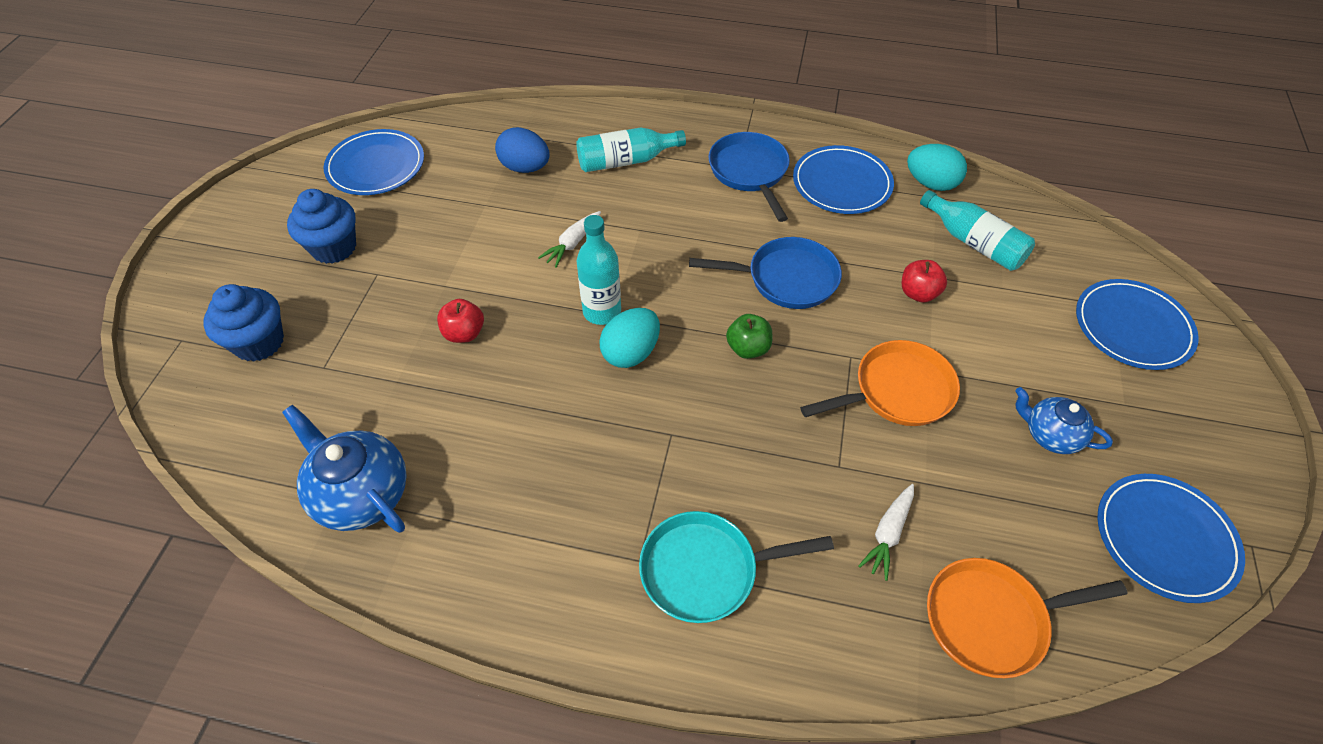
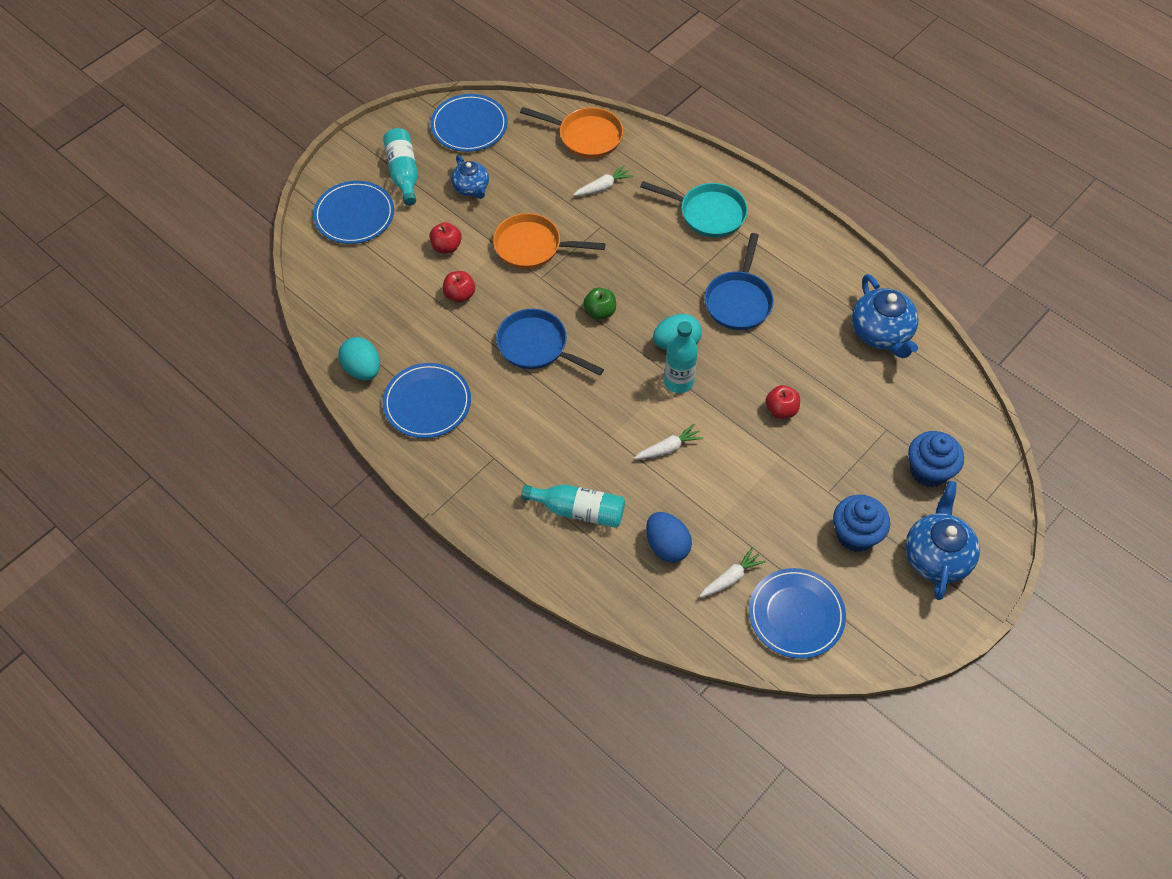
camera: 150 degrees left, 5 degrees up
blue pan [709,132,790,222] -> blue pan moved to [704,233,774,330]
turquoise bottle [920,190,1035,271] -> turquoise bottle moved to [383,128,418,206]
none -> red apple [429,222,462,254]
none -> white carrot [699,547,766,597]
none -> blue teapot [905,481,980,600]

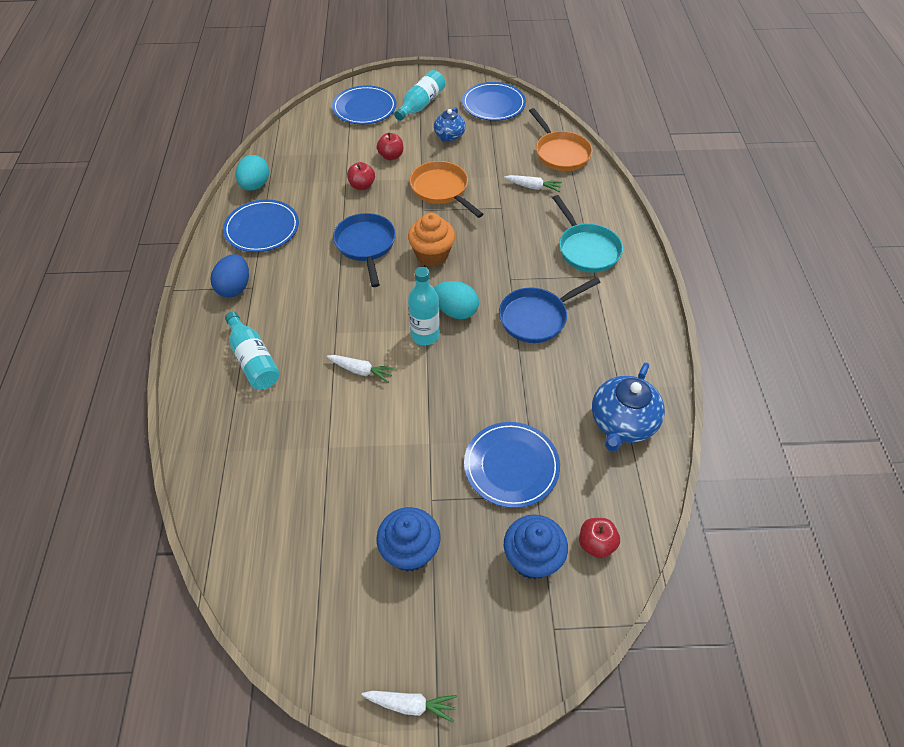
camera: 45 degrees right, 5 degrees down
green apple [583,288,616,320] -> orange cupcake [408,212,455,267]
blue egg [646,512,692,563] -> blue egg moved to [210,254,249,298]
white carrot [699,547,766,597] -> white carrot moved to [362,691,457,723]
blue plate [749,568,846,659] -> blue plate moved to [464,422,560,508]
red apple [766,385,800,419] -> red apple moved to [579,518,620,558]
blue teapot [905,481,980,600] -> none

